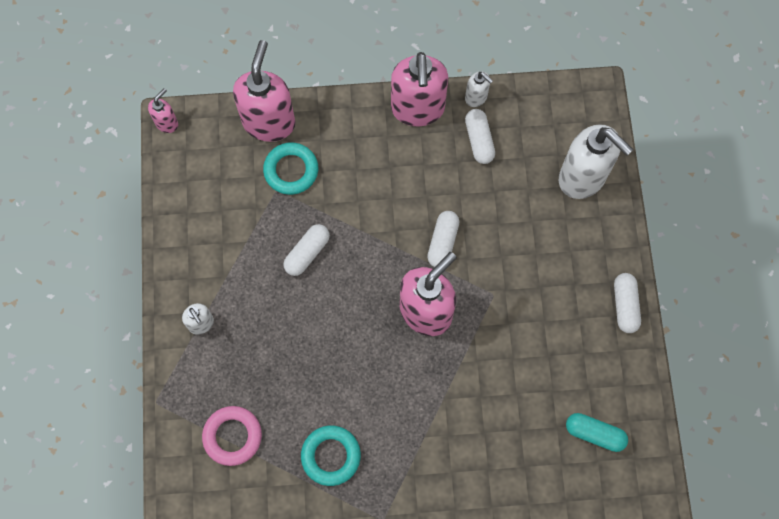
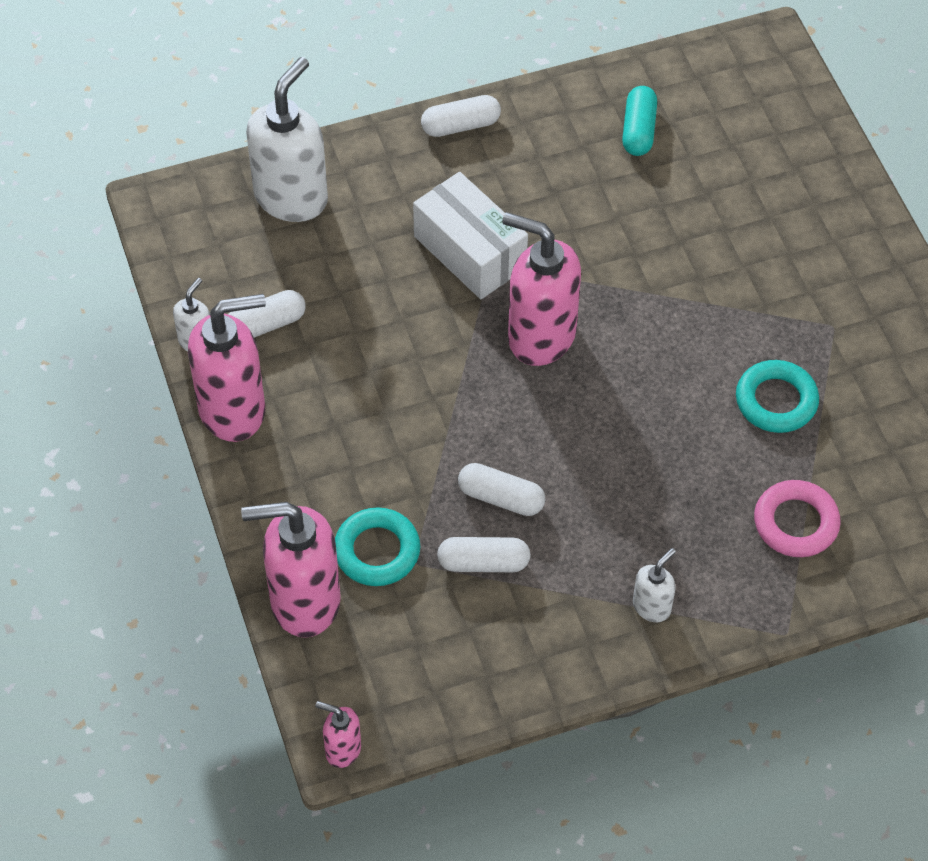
camera: 105 degrees left, 15 degrees down
white capsule [427,211,460,267] -> white capsule moved to [437,537,531,572]
none -> white box [413,172,528,299]

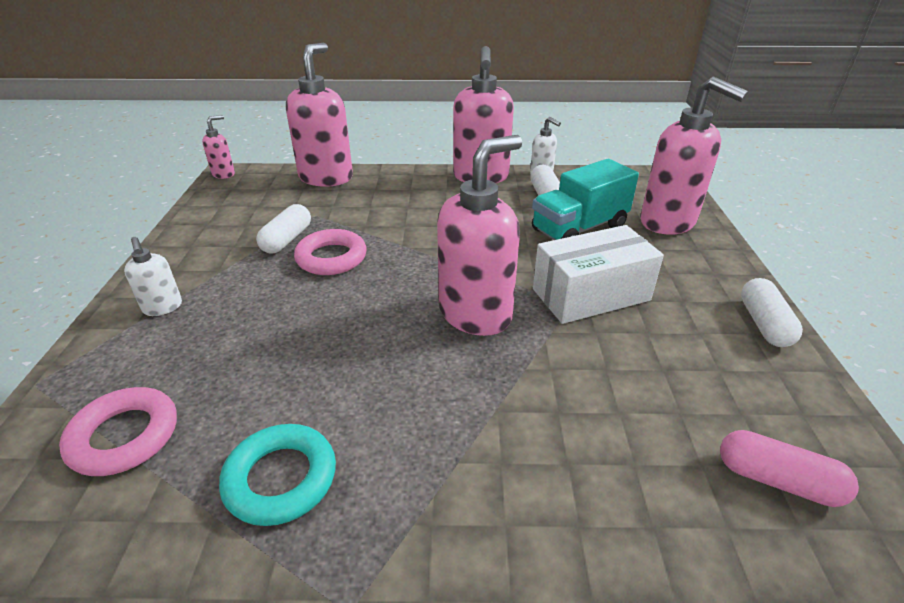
camera: 110 degrees right, 20 degrees down
white soap dispenser [246,57,328,222] -> pink soap dispenser [640,76,749,235]
turquoise ring [335,508,420,586] -> none
white capsule [458,463,545,516] -> pink ring [294,229,367,275]
turquoise capsule [622,86,657,156] -> pink capsule [720,430,859,507]
none -> turquoise truck [532,159,639,240]

